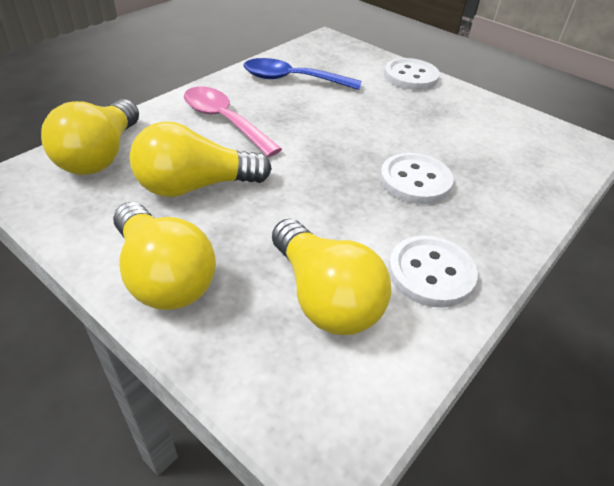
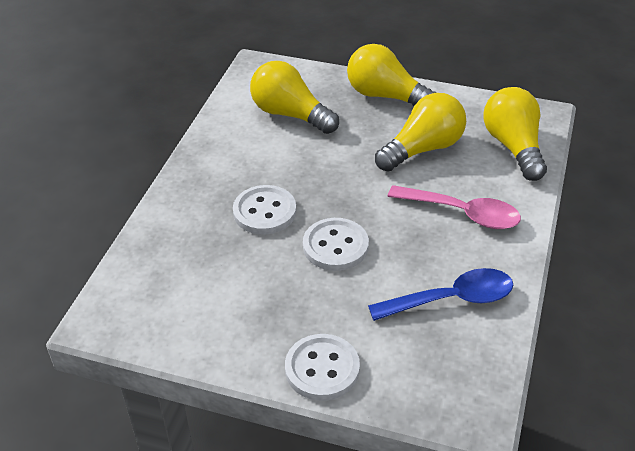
camera: 160 degrees right, 0 degrees up
white button [388,236,478,308] -> white button moved to [303,218,369,271]

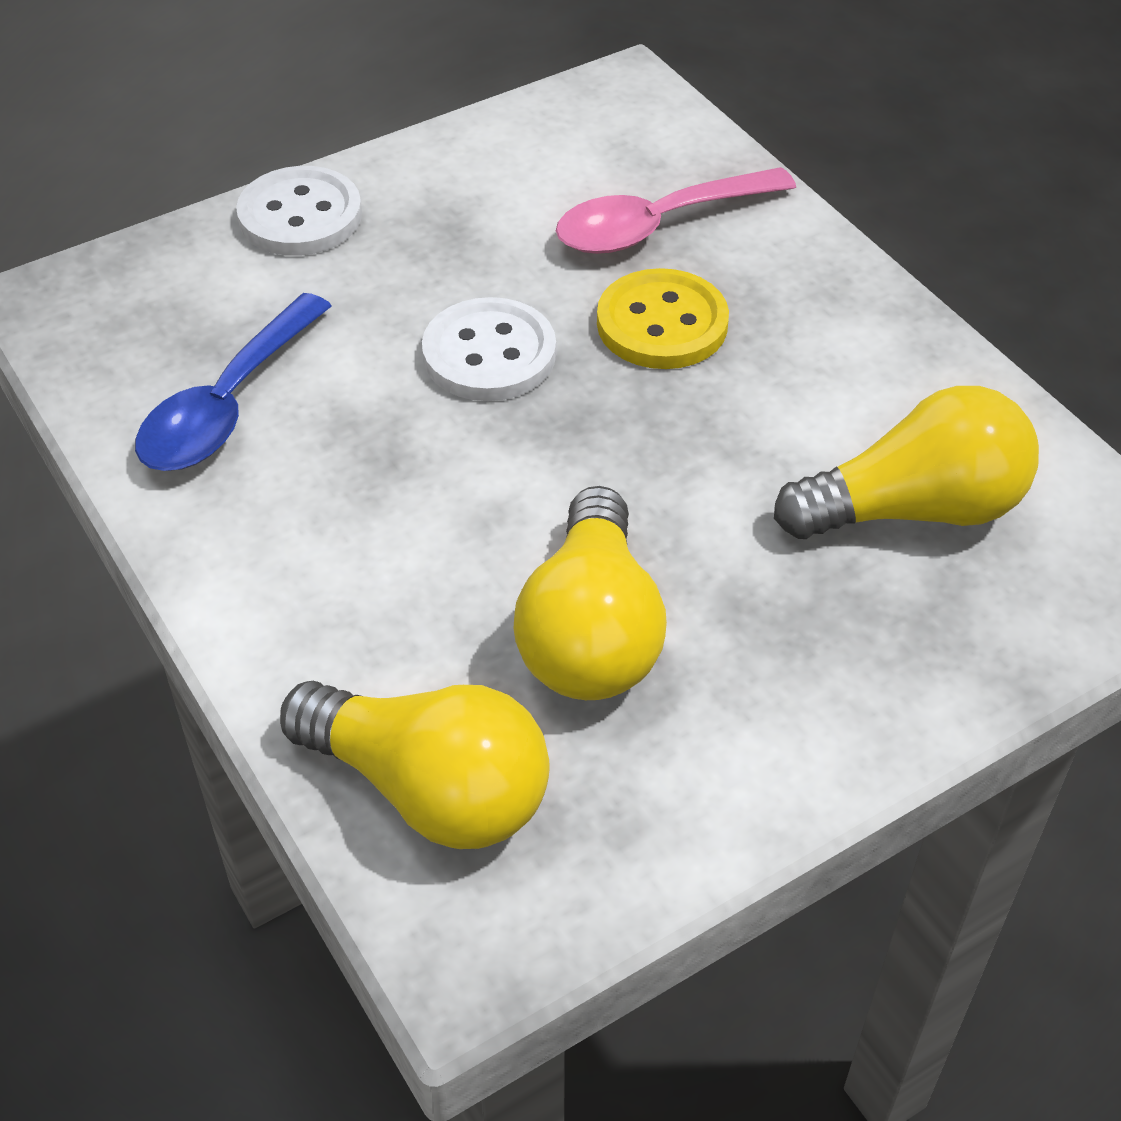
camera: 130 degrees right, 5 degrees up
white button [233,185,296,234] -> yellow button [597,268,729,369]
yellow light bulb [347,44,436,106] -> none
pink spoon [388,185,521,229] -> pink spoon moved to [556,167,796,254]

